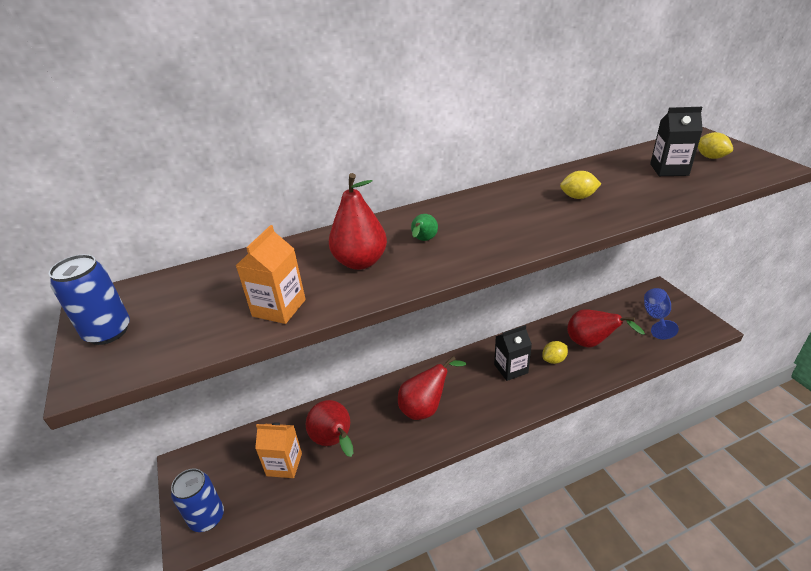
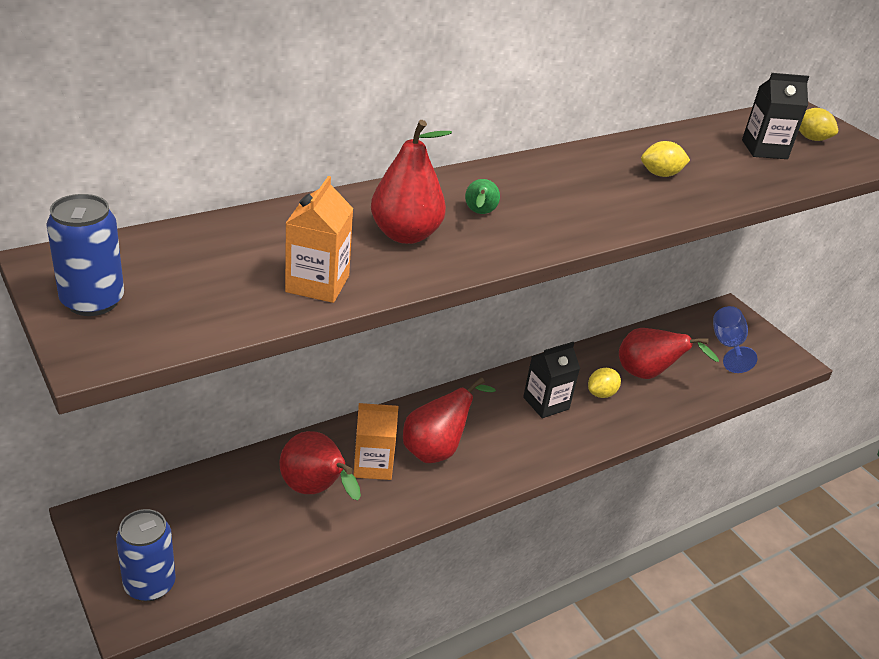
camera: 15 degrees left, 0 degrees up
orange carton [255,423,302,478] -> orange carton moved to [353,403,399,480]

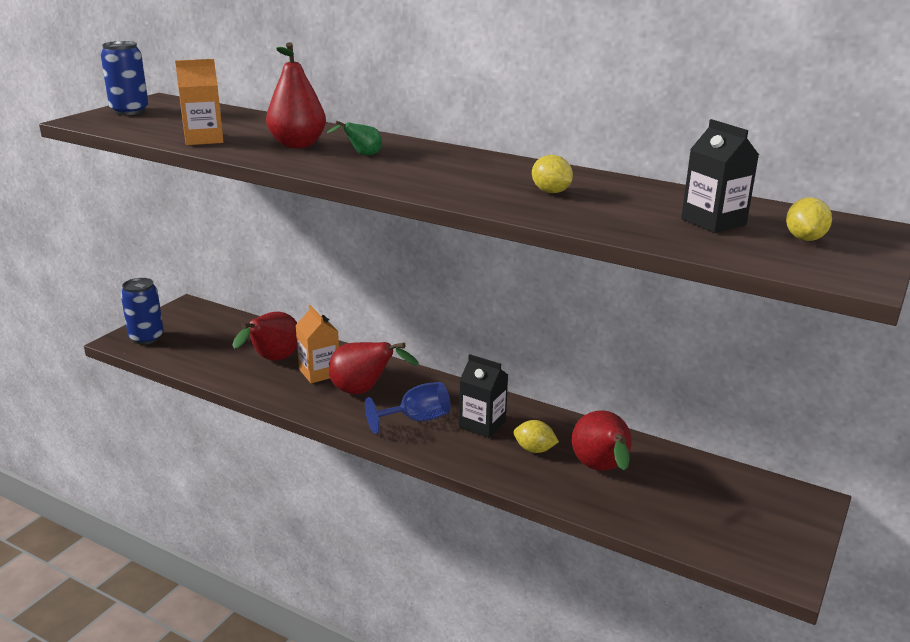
camera: 65 degrees right, 10 degrees down
blue goblet [713,306,758,373] -> blue goblet moved to [365,382,450,434]

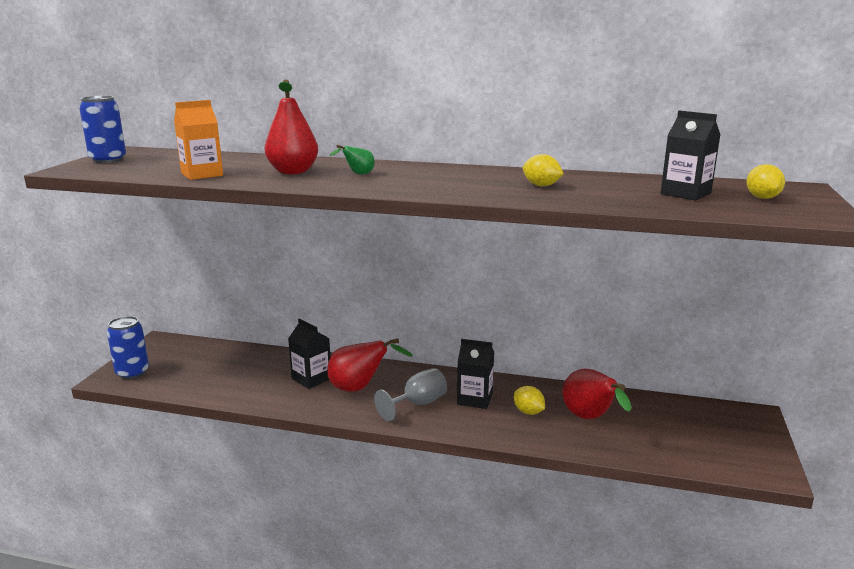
camera: 15 degrees left, 5 degrees down
red pear [233,312,297,361] -> none
orange carton [295,305,339,383] -> black carton [288,318,330,389]
blue goblet [365,382,450,434] -> grey goblet [374,368,447,421]
yellow lemon [514,420,559,453] -> yellow lemon turned 45 degrees clockwise [514,386,545,415]

